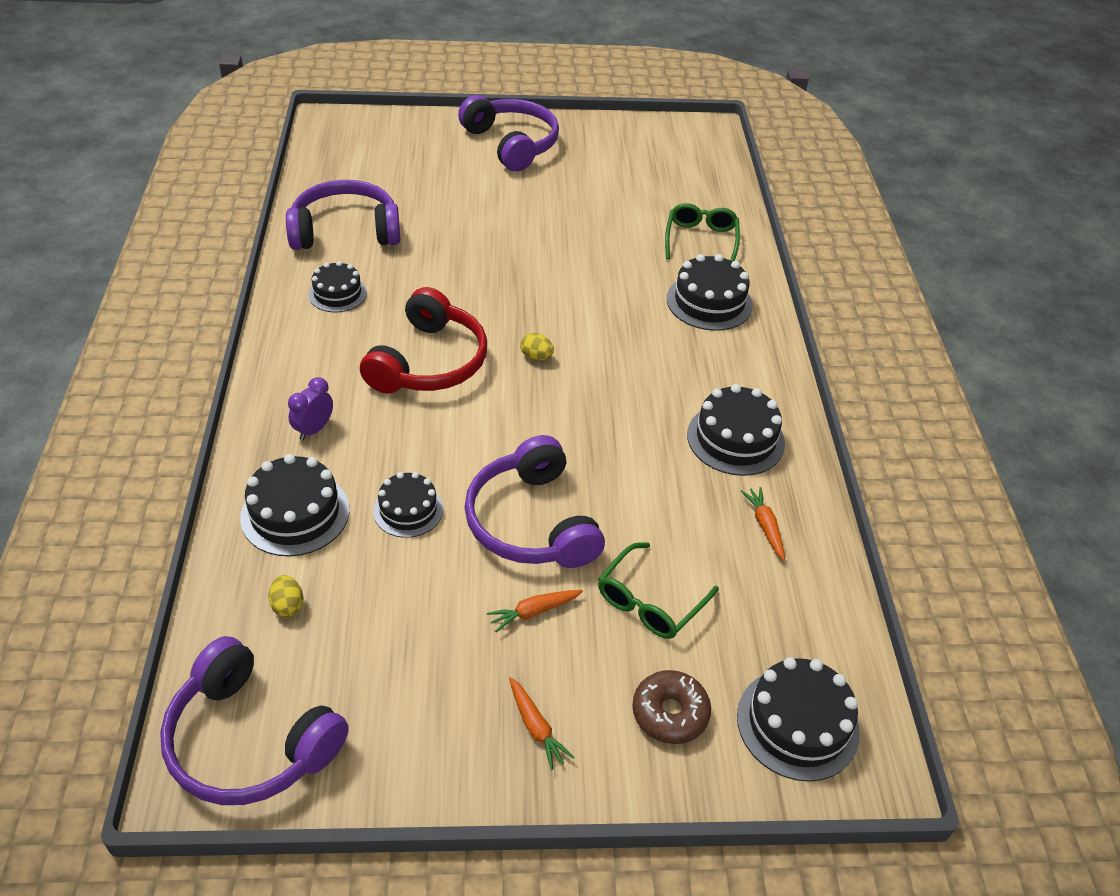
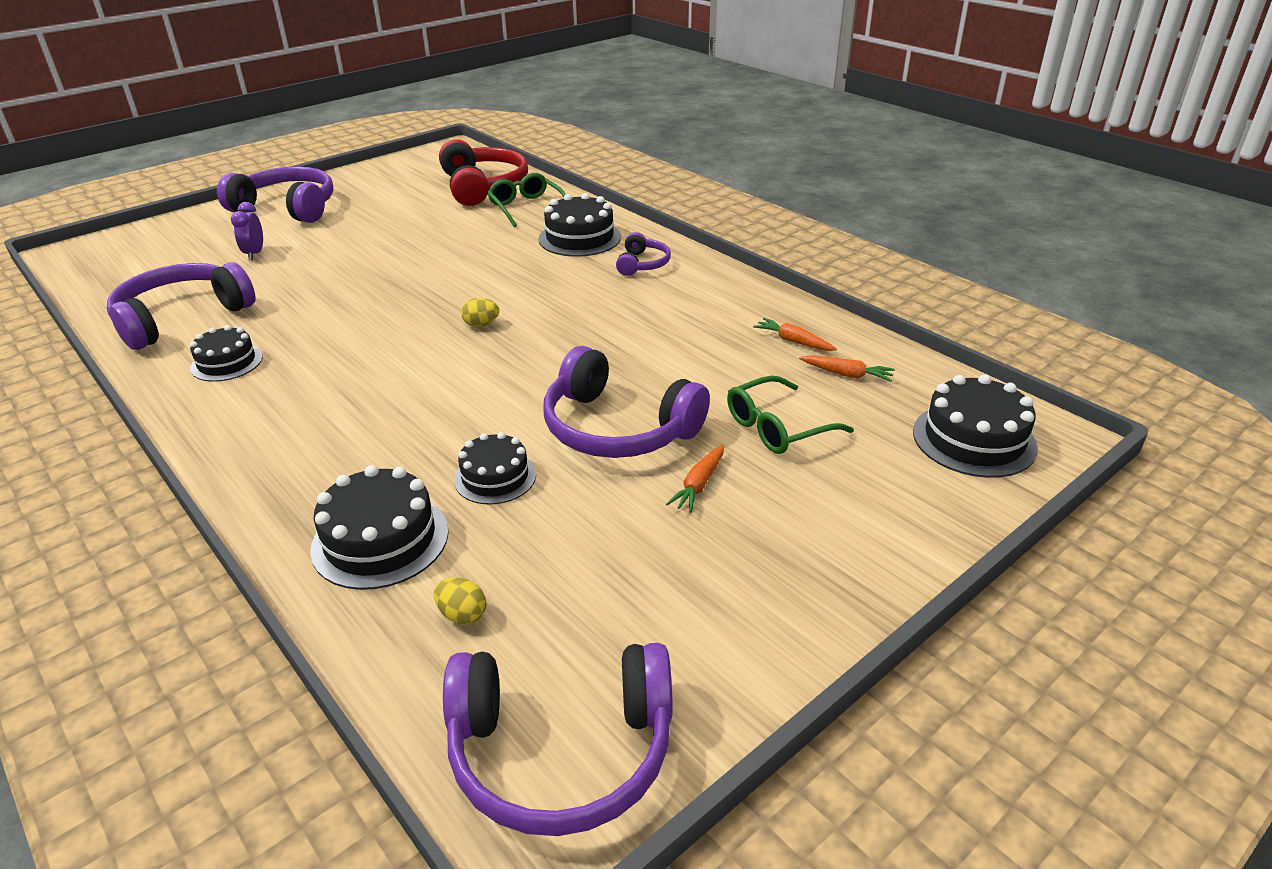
camera: 35 degrees left, 10 degrees down
purple clock [288,377,333,440] -> purple clock moved to [231,202,263,260]
red headphones [360,287,487,393] -> red headphones moved to [439,139,528,206]
orange carrot [509,677,574,770] -> orange carrot moved to [799,355,895,382]
green glasses [598,542,719,639] -> green glasses turned 60 degrees clockwise [727,376,854,454]
brown donut [632,670,711,744] -> none
black cake [687,384,785,476] -> none
none -> purple headphones [616,232,671,276]

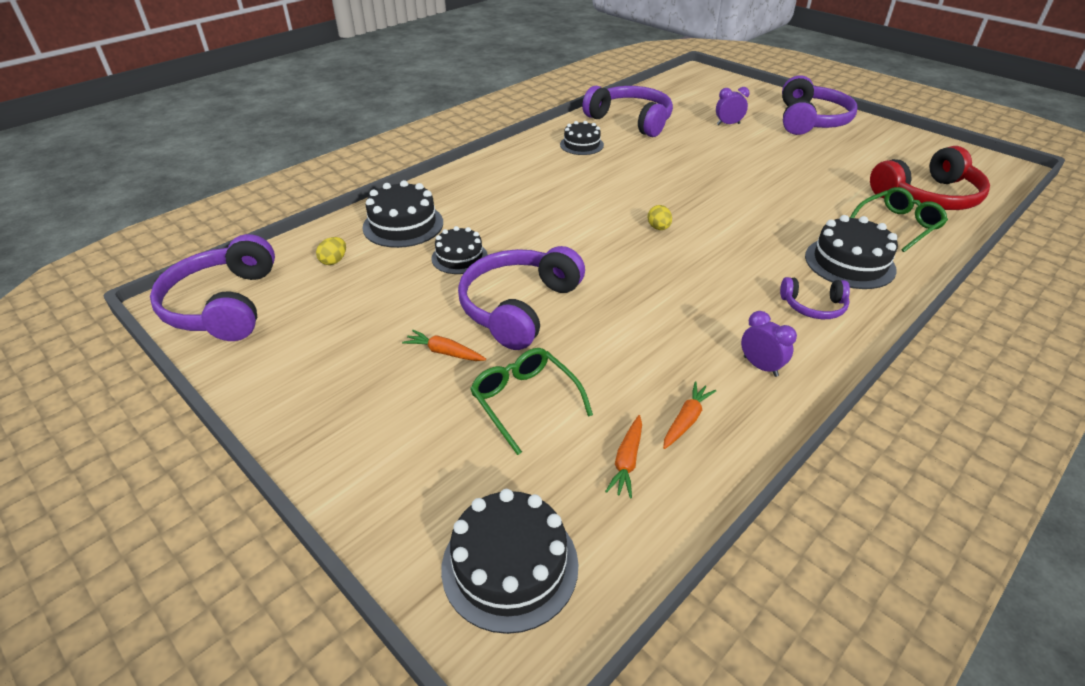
camera: 85 degrees right, 5 degrees up
none -> purple clock [741,311,797,377]

